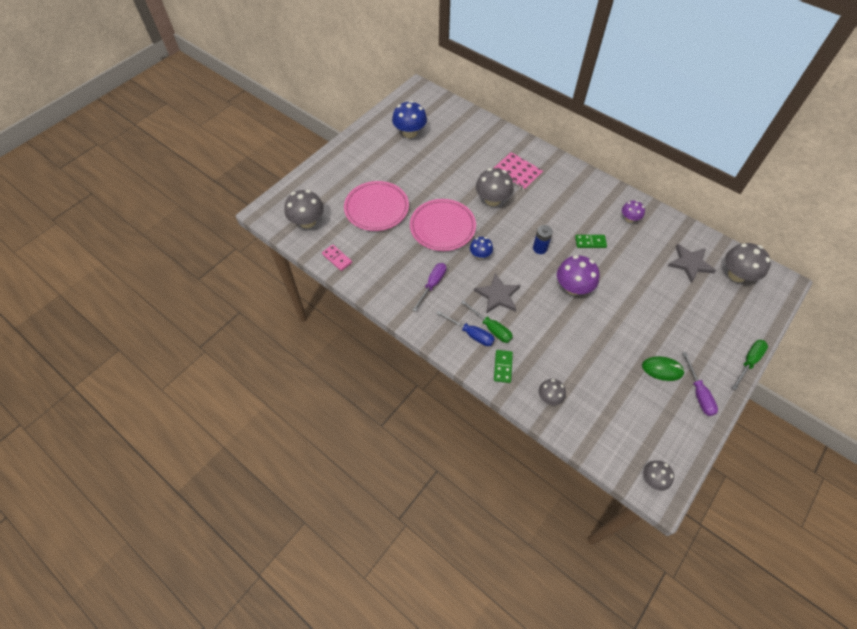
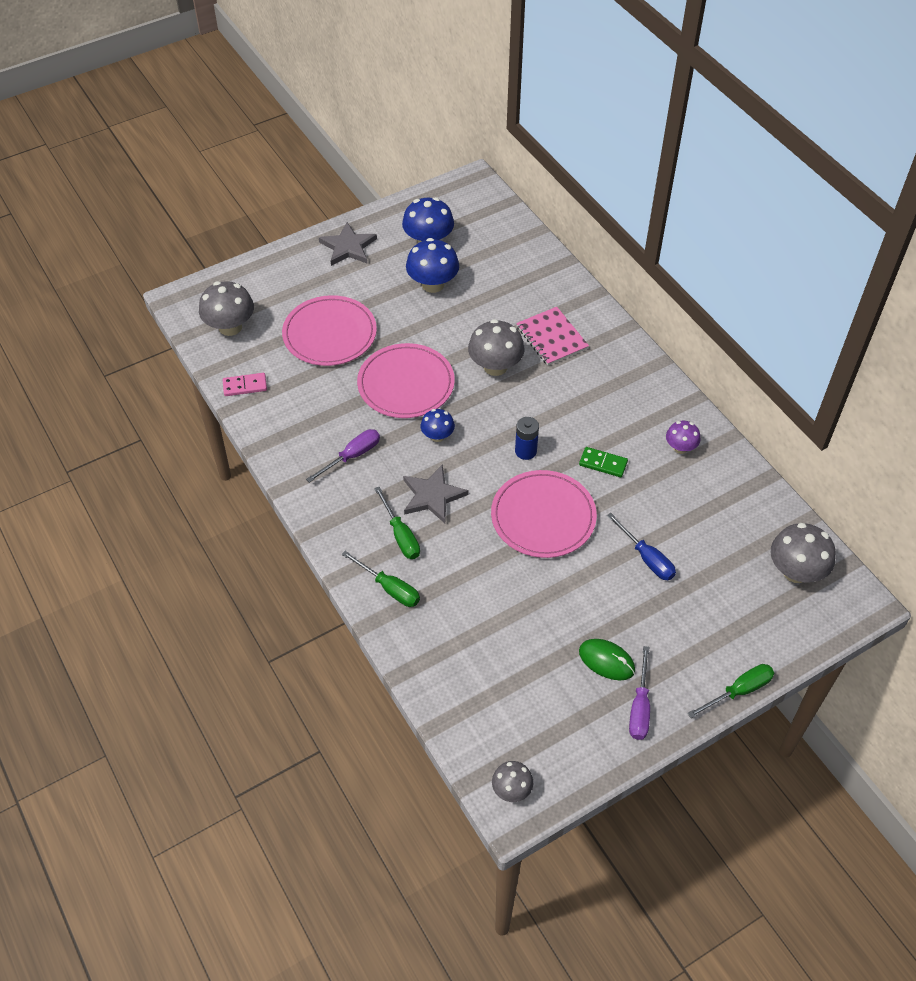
camera: 20 degrees right, 5 degrees down
pink domino [322,245,352,271] -> pink domino turned 75 degrees counterclockwise [223,373,267,396]
blue screwdriver [436,311,495,346] -> blue screwdriver moved to [607,513,676,580]
green domino [494,350,513,383] -> green screwdriver [342,551,420,607]
grey mushroom [539,379,566,405] -> none
purple mushroom [557,255,600,295] -> pink plate [491,470,597,558]
grey star [668,244,716,283] -> grey star moved to [319,222,377,266]
none -> blue mushroom [406,238,459,293]

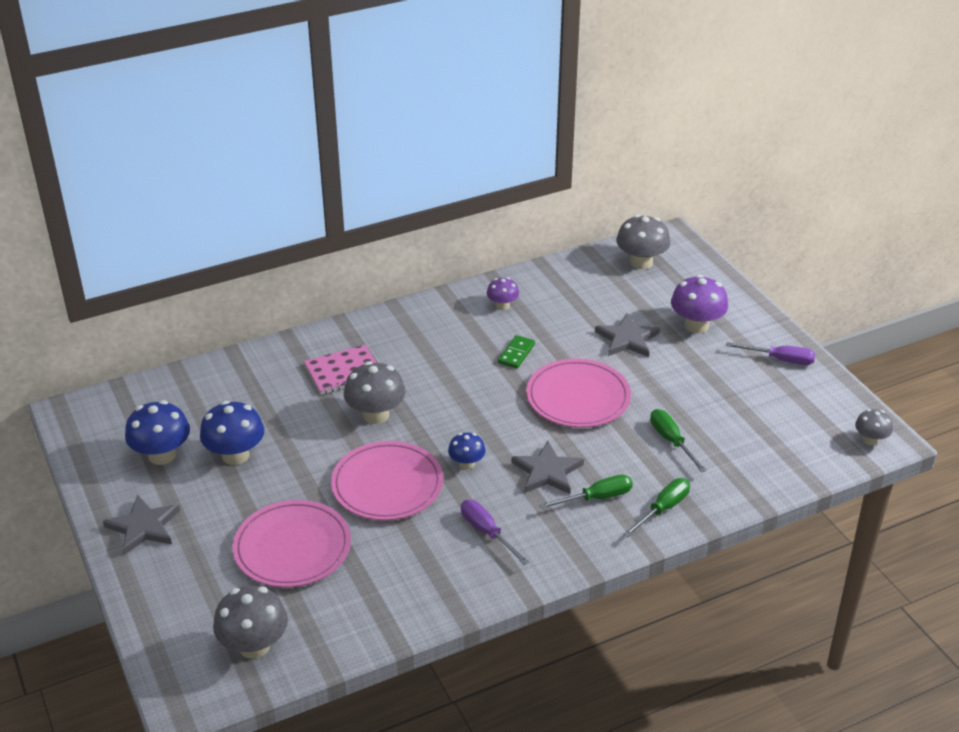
camera: 85 degrees left, 15 degrees down
pink domino [223,373,267,396] -> none
blue battery [515,417,539,460] -> none
green mouse [579,639,635,680] -> none
blue screwdriver [607,513,676,580] -> grey star [595,313,660,357]
green screwdriver [687,664,774,718] -> green screwdriver moved to [650,409,707,473]
none -> purple mushroom [671,274,728,333]

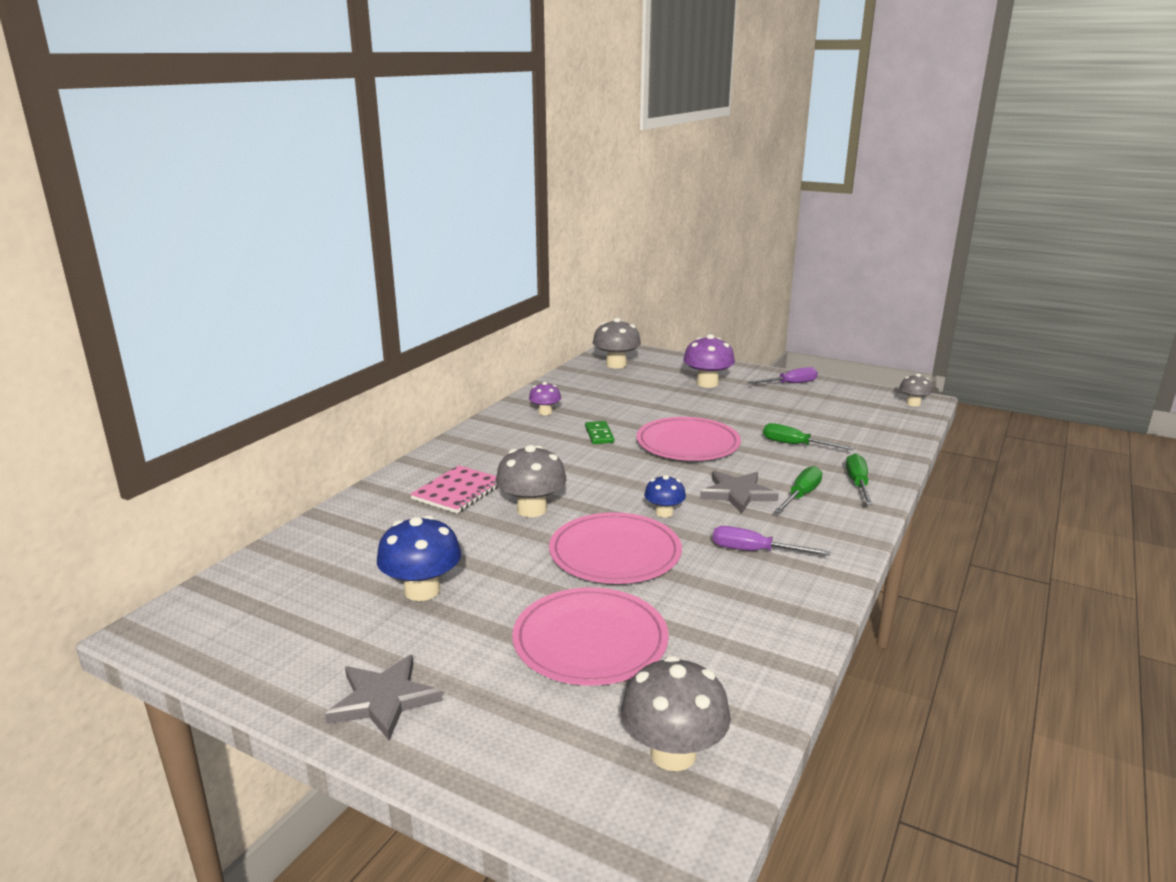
camera: 35 degrees left, 15 degrees down
blue mushroom [125,400,190,465] -> none
grey star [595,313,660,357] -> none

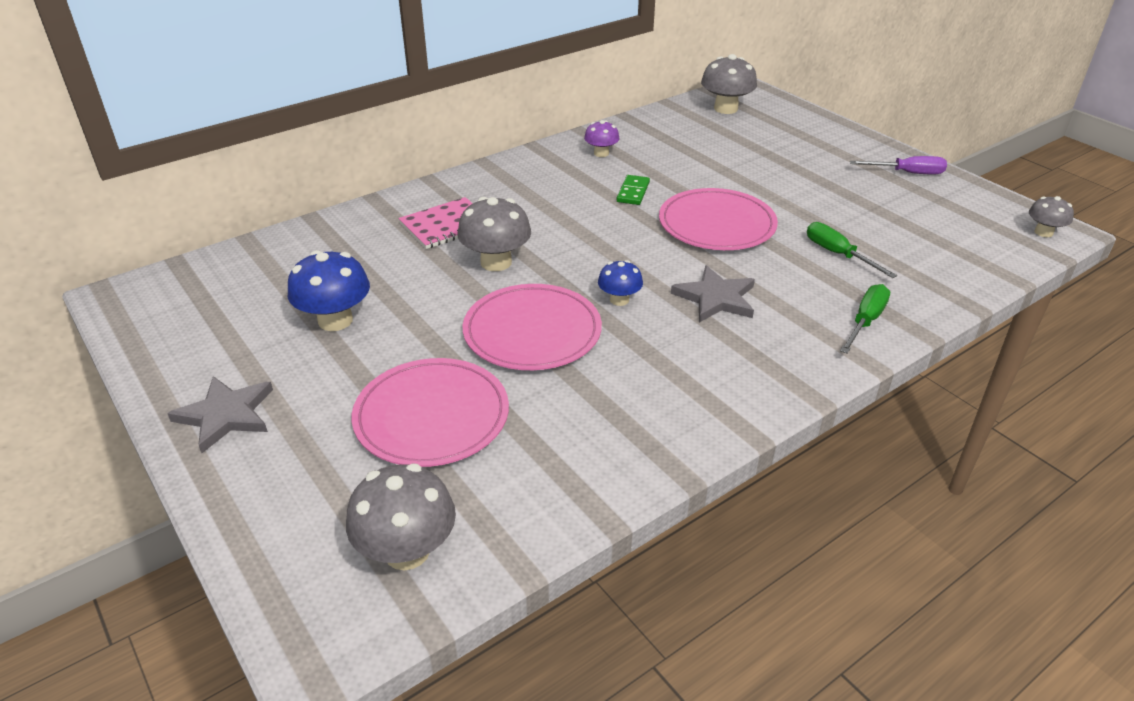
camera: 25 degrees right, 15 degrees up
purple mushroom [683,334,735,388] -> none
purple screwdriver [713,526,831,555] -> none
green screwdriver [774,466,822,514] -> none

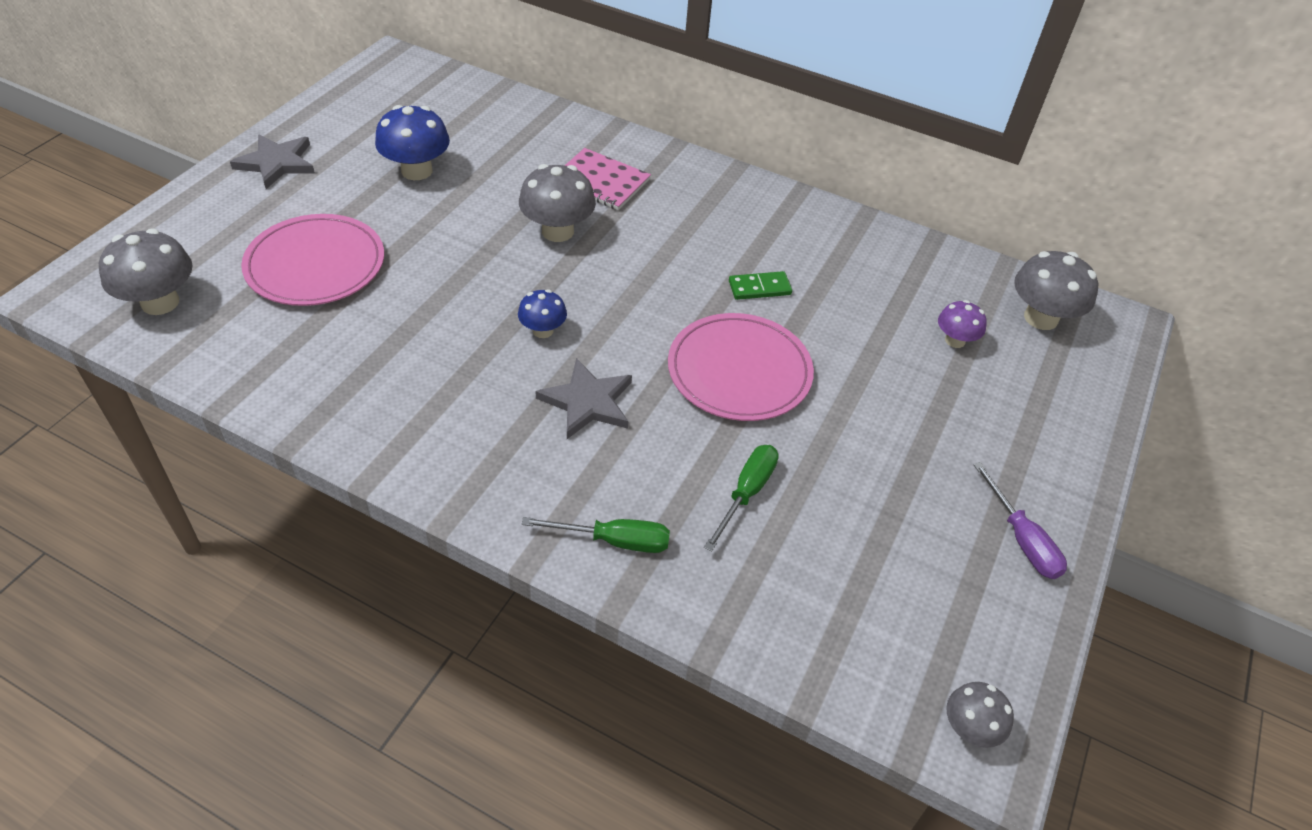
camera: 60 degrees right, 10 degrees up
pink plate [463,284,602,370] -> none
purple mushroom [584,120,620,157] -> purple mushroom moved to [938,300,987,348]

